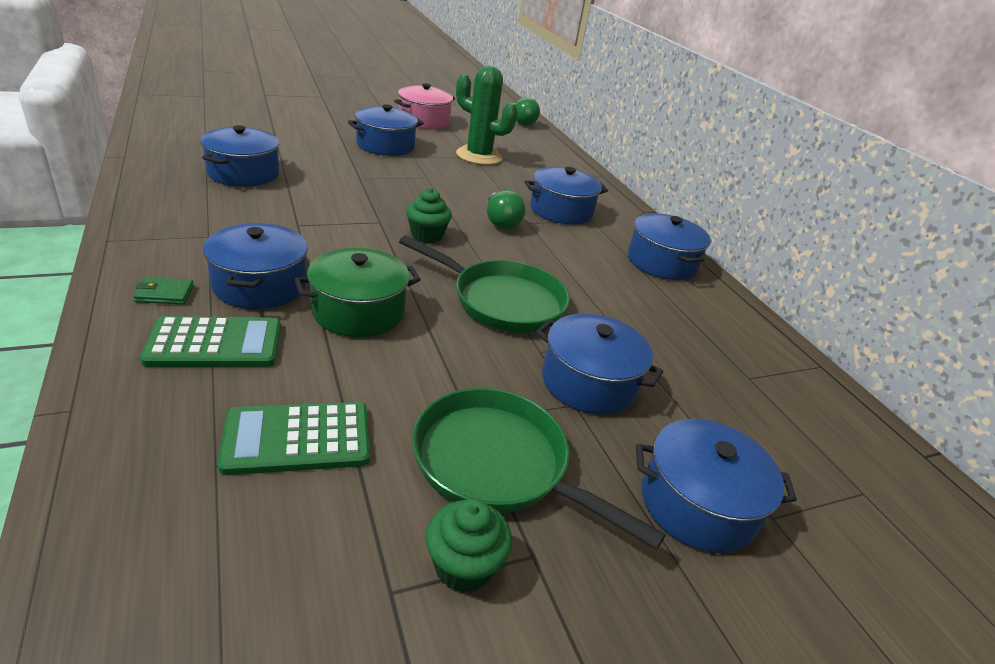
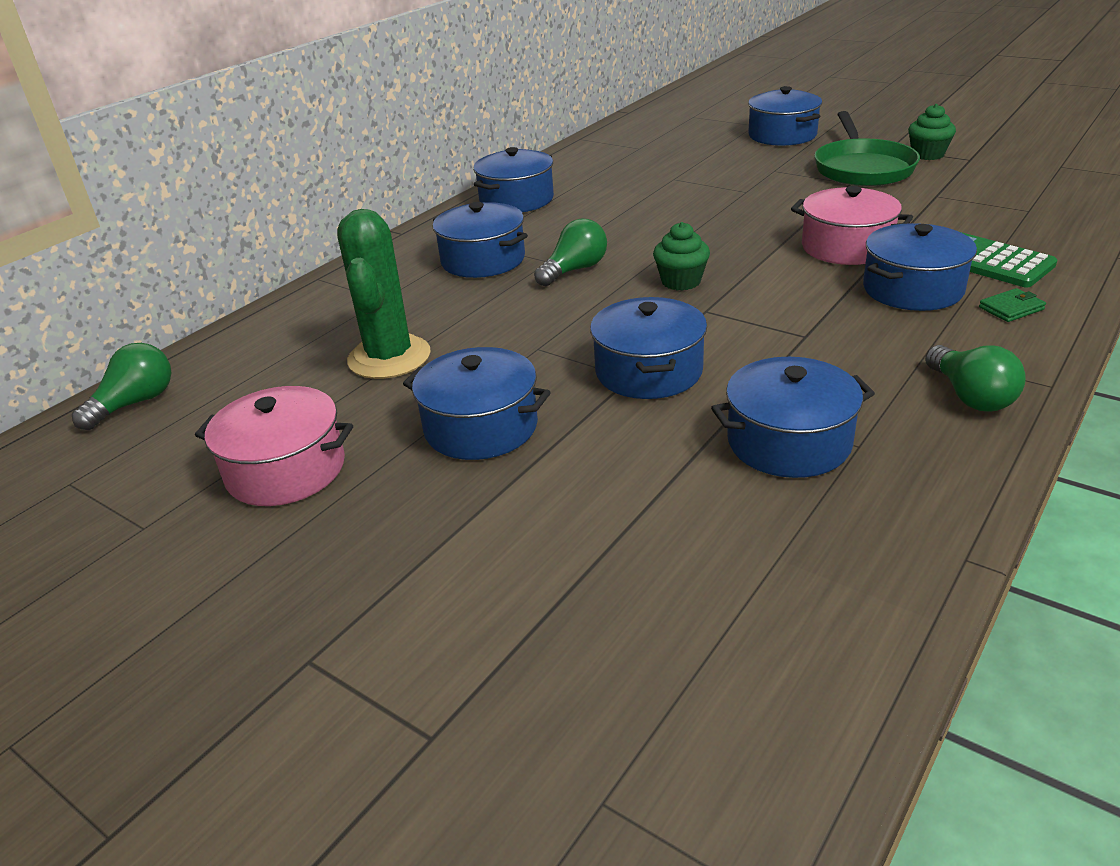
camera: 115 degrees left, 0 degrees up
green wallet [133,277,194,305] -> green wallet turned 75 degrees counterclockwise [979,288,1046,322]
green calculator [218,402,370,475] -> none
green pot [294,248,421,337] -> pink pot [791,186,913,265]
green pan [399,236,570,333] -> none
blue pot [536,313,663,415] -> blue pot moved to [590,297,707,399]
none -> green light bulb [925,345,1026,411]

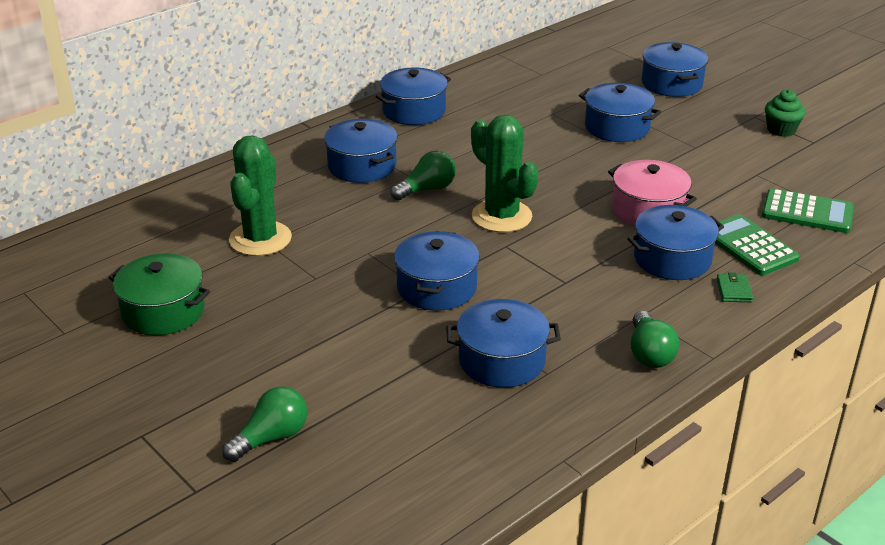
camera: 10 degrees right, 0 degrees up
green light bulb [72,343,171,430] -> green light bulb moved to [222,386,307,462]
pink pot [195,386,353,506] -> green pot [108,253,210,336]
blue pot [403,347,551,460] -> blue pot moved to [579,83,661,142]
green cupcake [653,222,710,291] -> green cactus [471,115,538,232]
green pan [814,111,920,186] -> none
green wallet [979,288,1046,322] -> green wallet turned 75 degrees counterclockwise [717,272,753,302]
none -> green calculator [762,188,854,233]

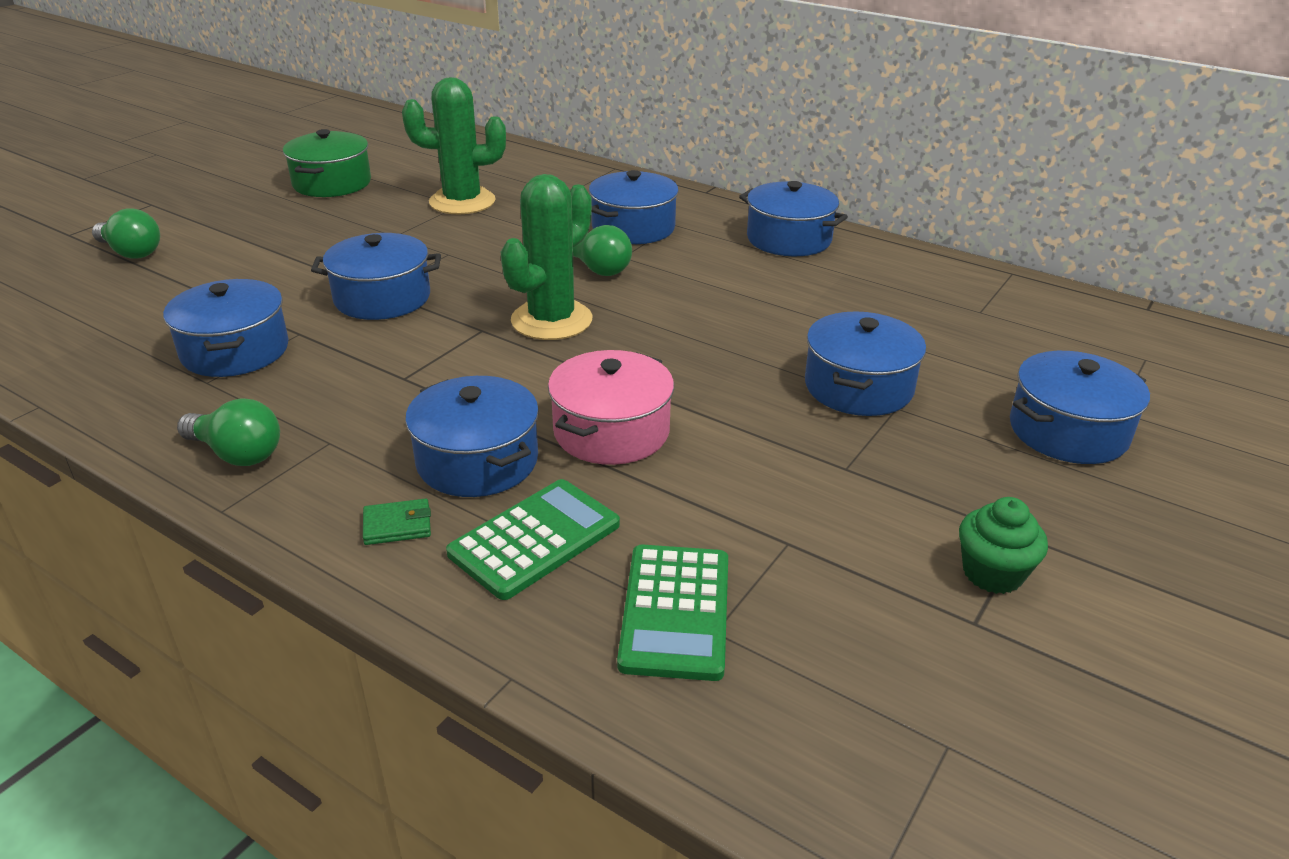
camera: 75 degrees right, 0 degrees up
green light bulb [631,311,679,368] -> green light bulb turned 135 degrees counterclockwise [177,398,280,466]

